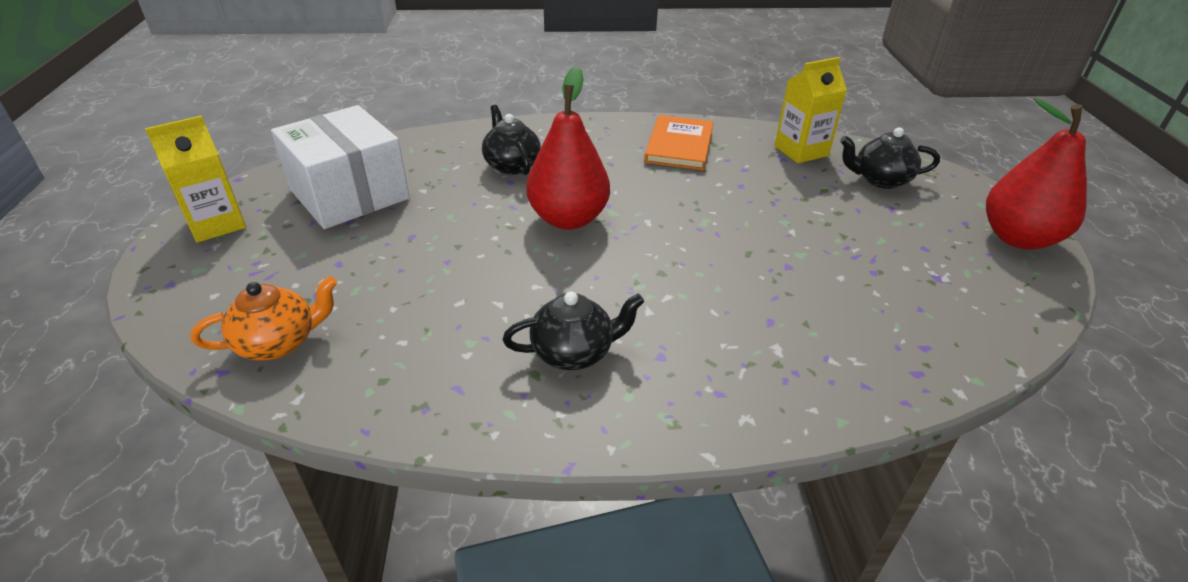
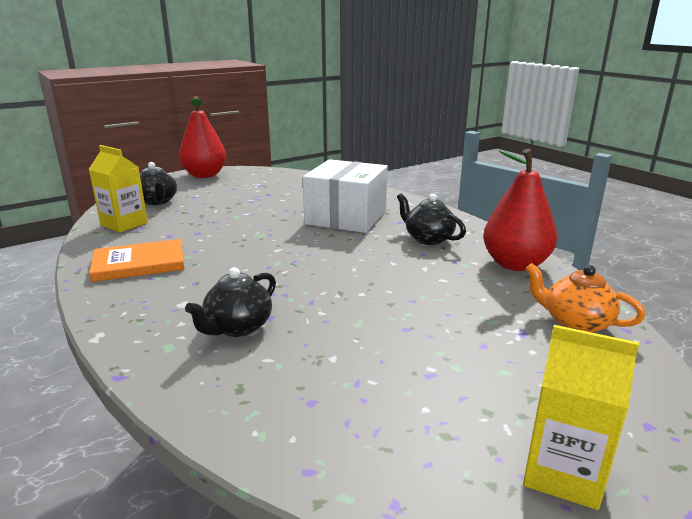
camera: 120 degrees left, 15 degrees down
white box [271,105,410,229] -> white box moved to [303,159,388,233]
red pear [526,67,610,230] -> red pear moved to [483,149,557,271]

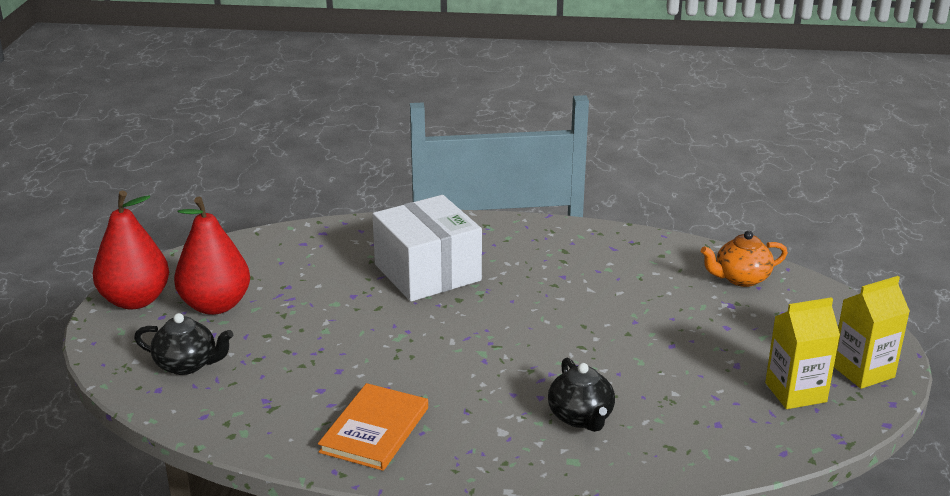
camera: 50 degrees left, 5 degrees up
yellow carton [88,145,148,232] -> yellow carton moved to [765,297,840,409]
black teapot [397,193,466,245] -> none
red pear [483,149,557,271] -> red pear moved to [174,197,250,315]

